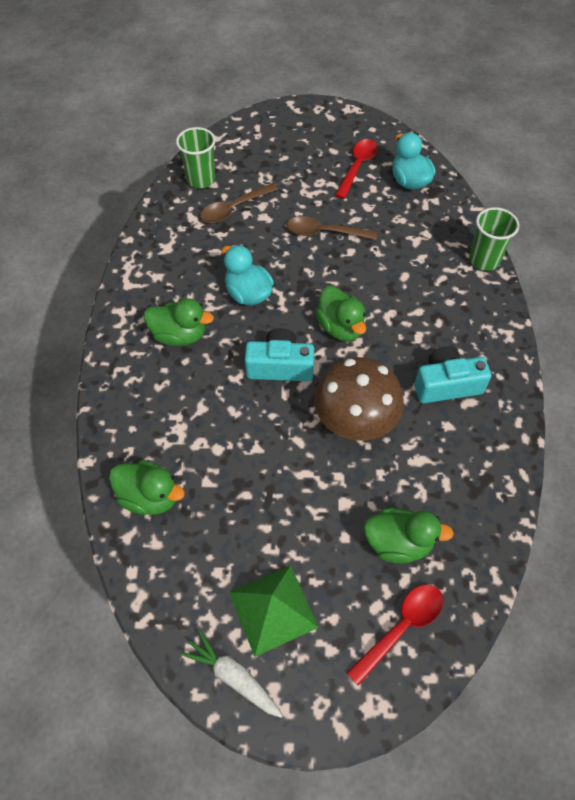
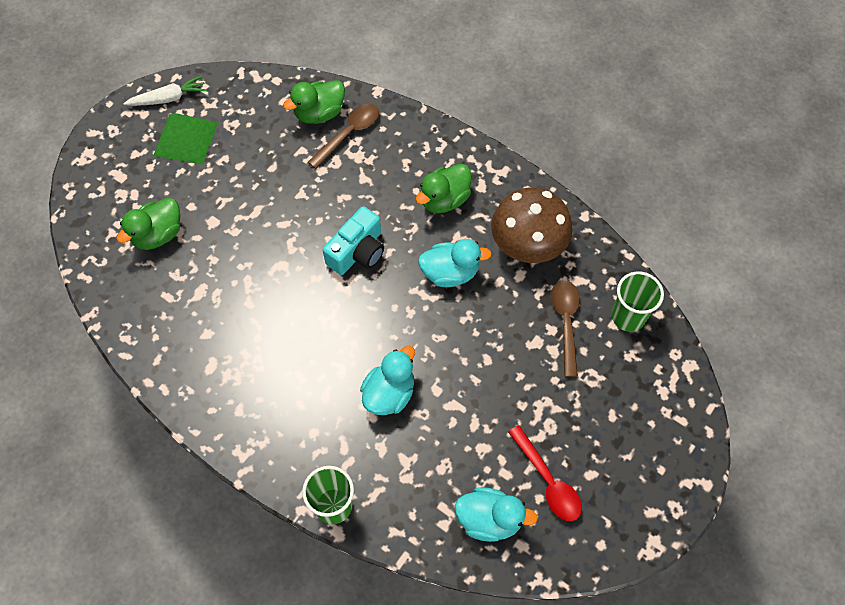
camera: 125 degrees right, 5 degrees up
brown spoon [287,216,377,240] -> brown spoon moved to [308,103,379,169]
brown mushroom [314,357,404,441] -> brown mushroom moved to [491,188,572,263]
green duck [315,286,366,341] -> none
red spoon [347,584,443,685] -> none
turquoise camera [414,346,491,403] -> none
none -> turquoise duck [360,346,415,415]

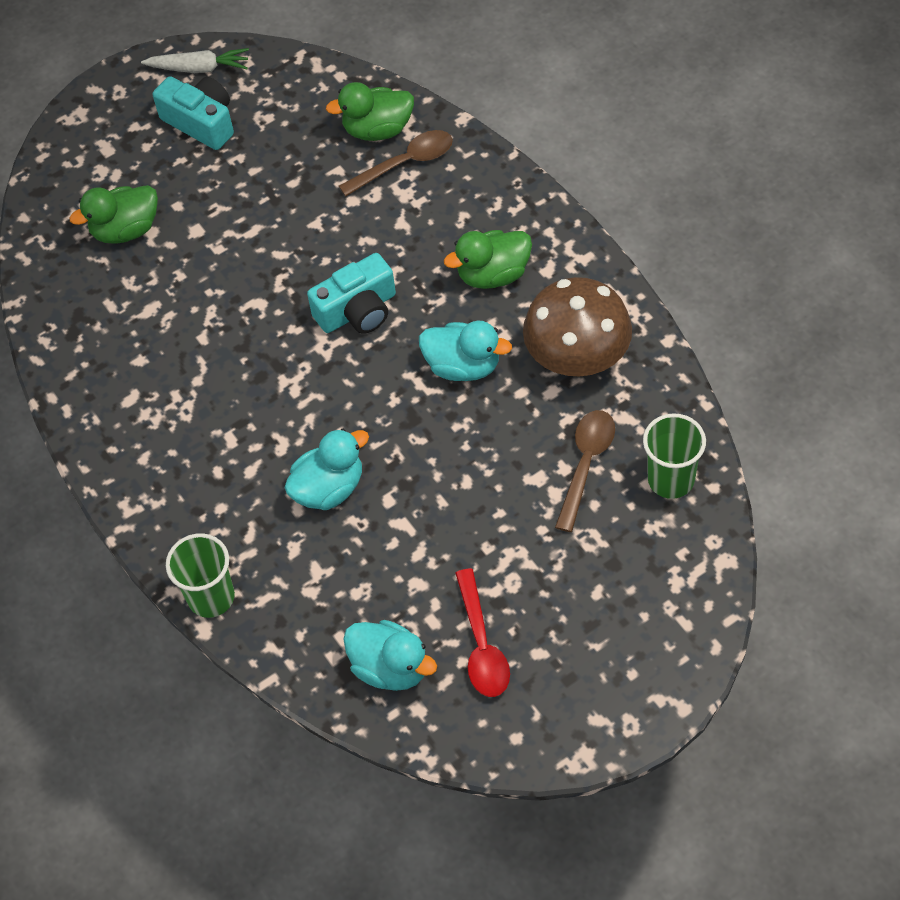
camera: 25 degrees right, 5 degrees down
green pyramid [153,113,218,165] -> turquoise camera [153,76,234,150]

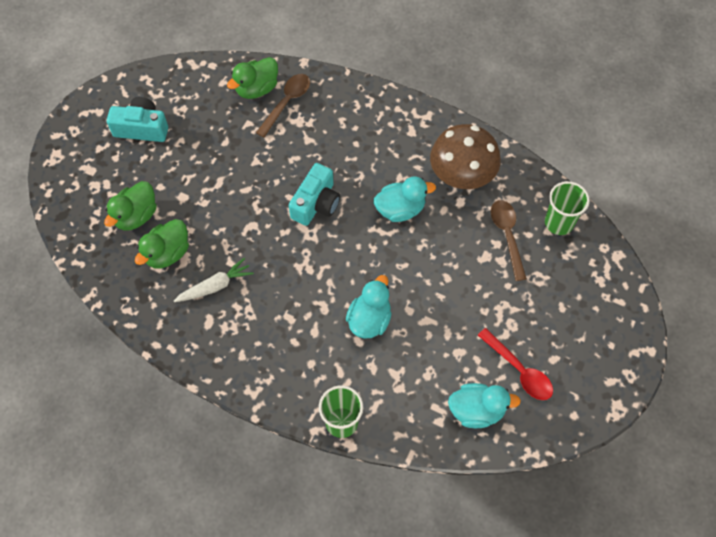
camera: 35 degrees left, 5 degrees up
white carrot [141,48,249,73] -> white carrot moved to [174,257,254,302]
green duck [444,230,532,289] -> green duck moved to [135,219,189,269]

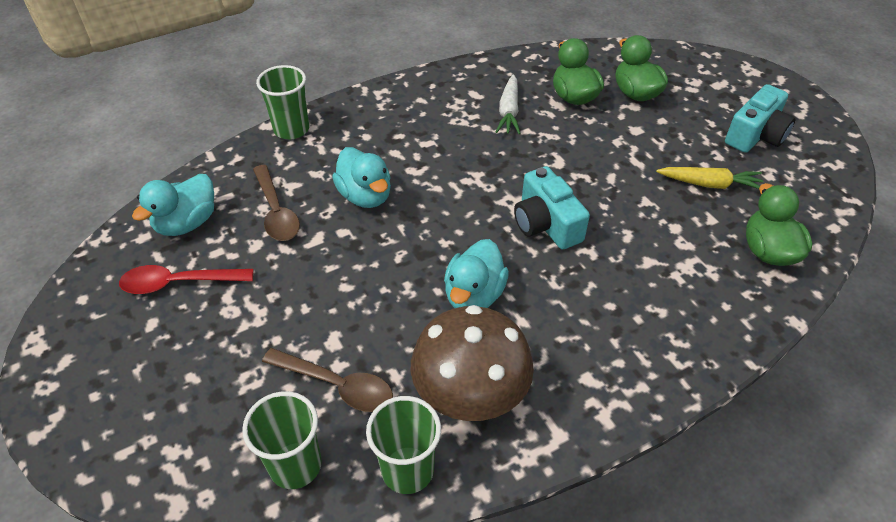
camera: 125 degrees right, 15 degrees down
brown spoon [256,74,310,138] -> brown spoon moved to [253,165,300,241]
none -> green cup [366,396,441,494]
none -> yellow carrot [656,167,763,189]

